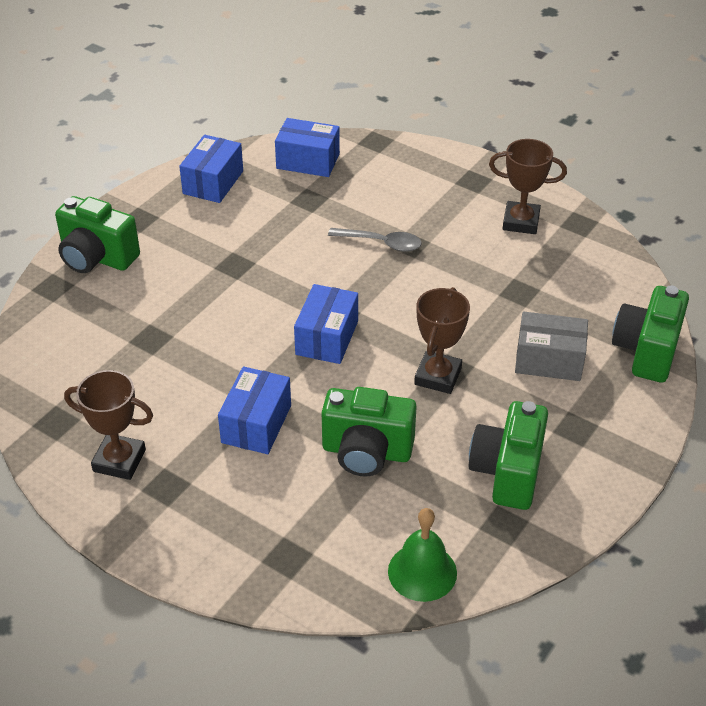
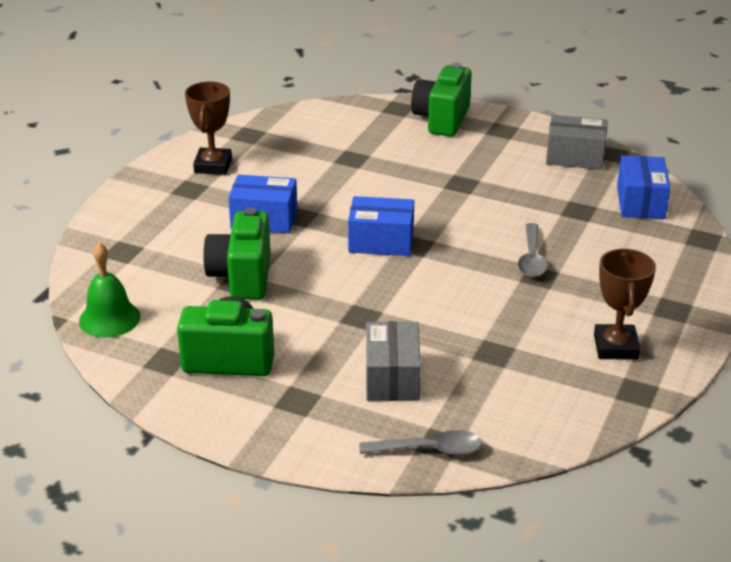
camera: 80 degrees right, 10 degrees down
blue box [179,135,243,203] -> grey box [546,115,608,170]
brown trophy [414,287,470,394] -> none
green camera [612,286,689,383] -> grey spoon [360,430,482,456]

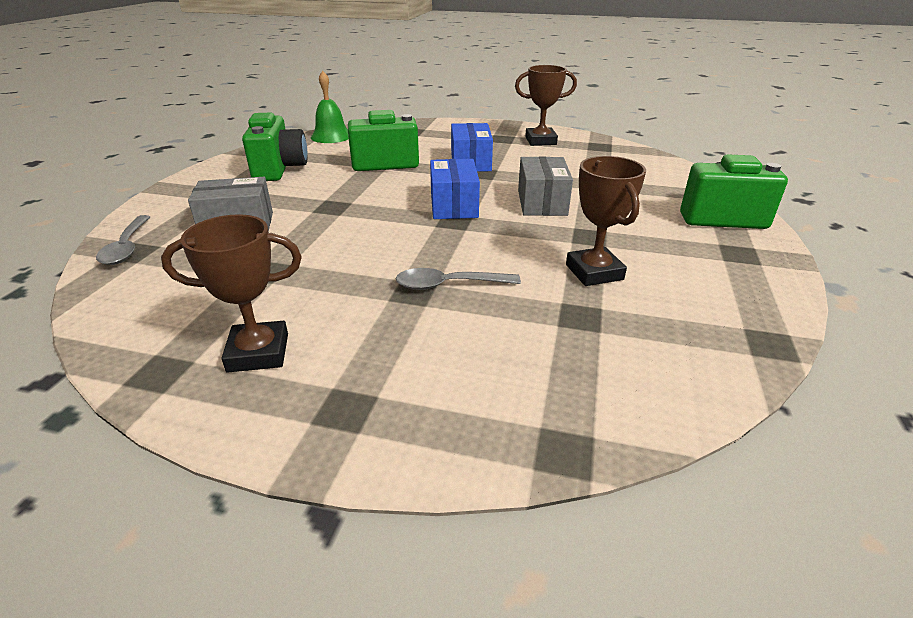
camera: 80 degrees right, 0 degrees up
grey box [546,115,608,170] -> grey box moved to [518,156,573,216]
blue box [617,156,671,219] -> none
none -> brown trophy [566,156,646,286]

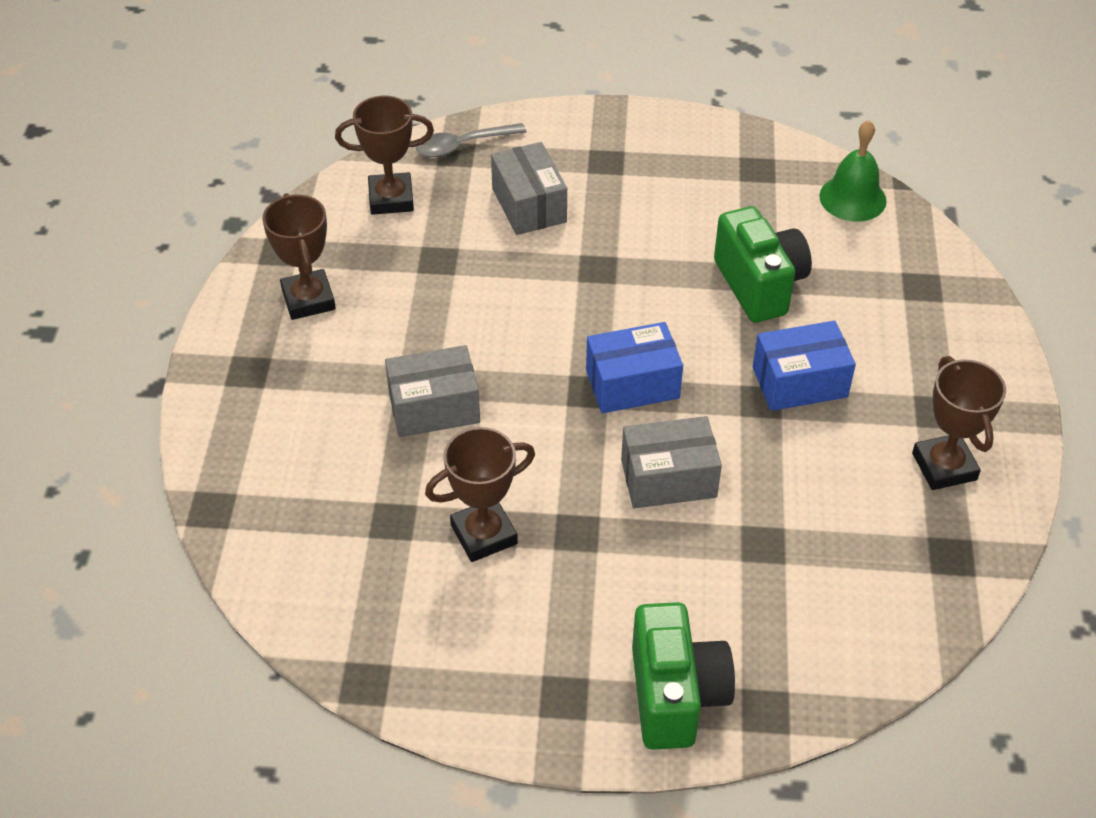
camera: 80 degrees right, 15 degrees up
green camera [242,113,308,181] -> none
grey spoon [396,268,521,290] -> grey box [385,345,480,437]
none -> brown trophy [335,96,434,215]

